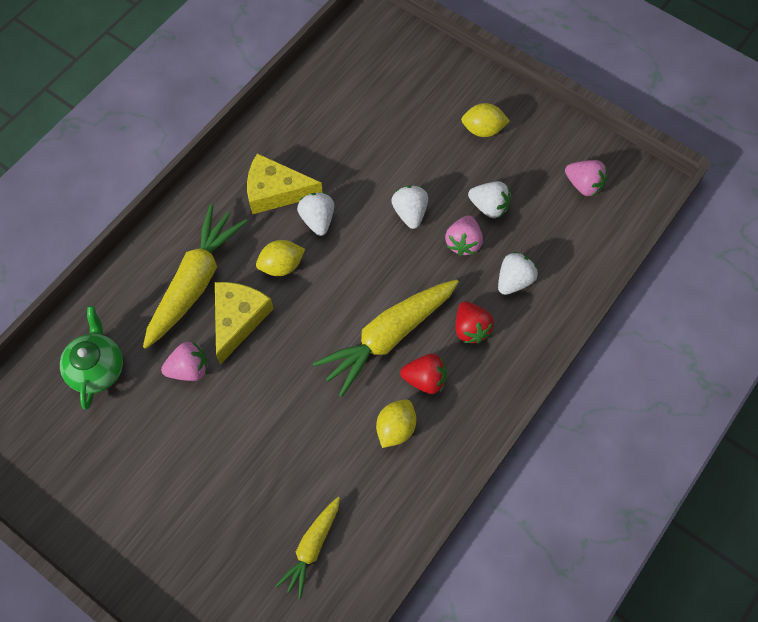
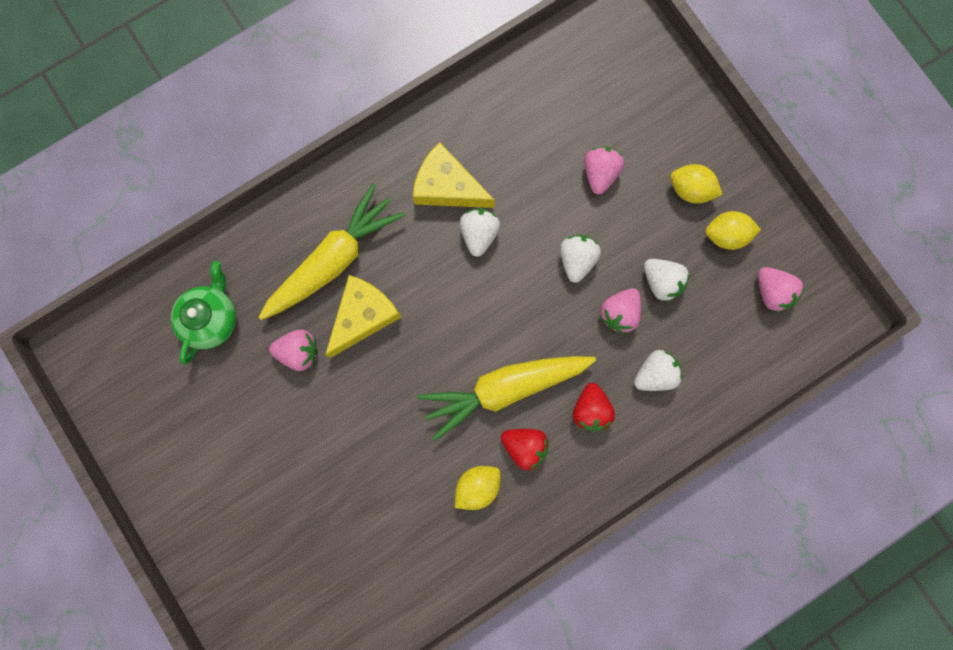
camera: 20 degrees right, 15 degrees up
yellow lemon [256,240,305,276] -> yellow lemon moved to [705,211,761,250]
yellow carrot [276,497,340,599] -> none
none -> pink strawberry [584,147,624,194]

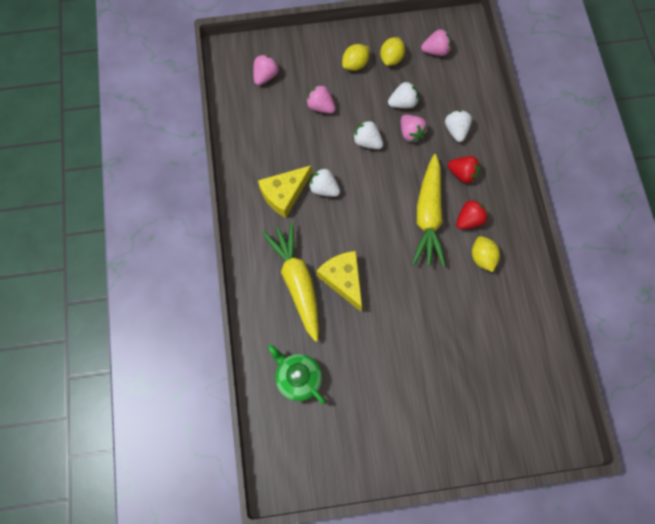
camera: 65 degrees left, 10 degrees down
pink strawberry [269,330,318,371] -> pink strawberry moved to [253,54,279,85]

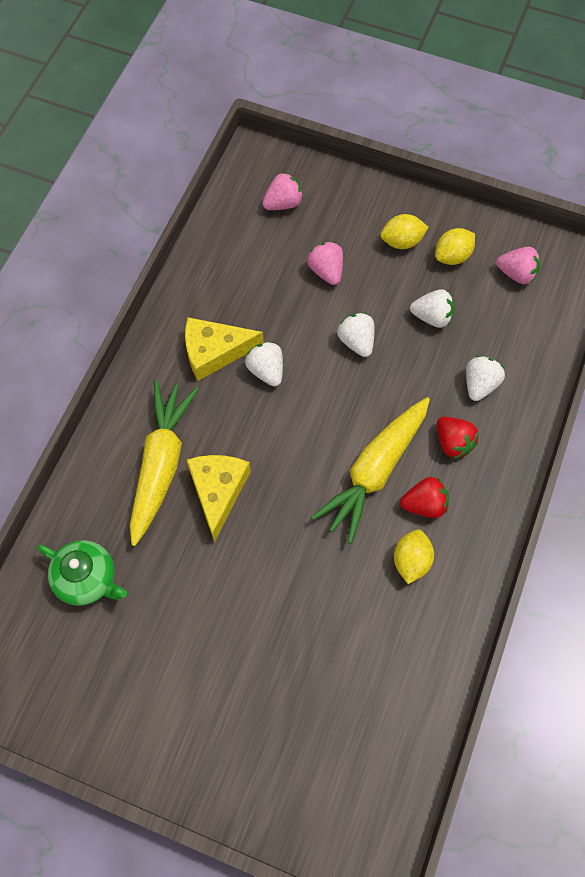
camera: 30 degrees right, 5 degrees down
green teapot [268,345,326,404] -> green teapot turned 135 degrees clockwise [37,540,127,606]
pink strawberry [401,115,427,142] -> none

